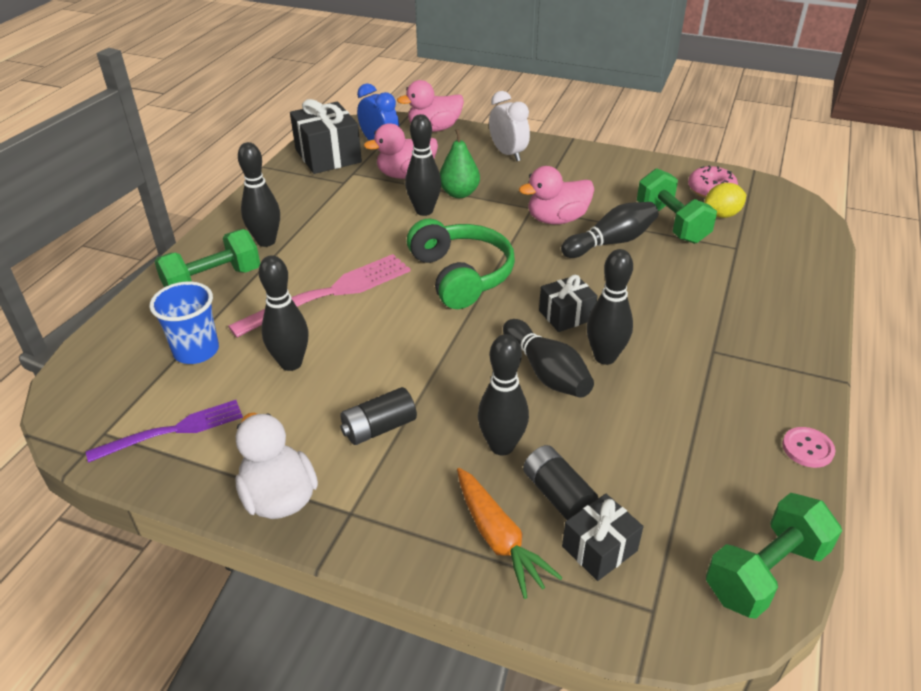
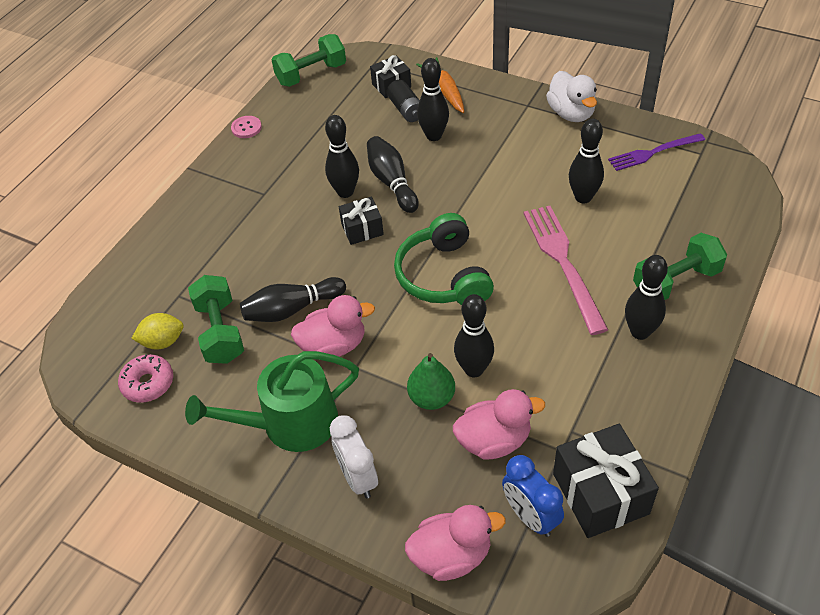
camera: 170 degrees left, 10 degrees up
blue cup [150,281,219,364] -> none
pink fork [228,254,411,338] -> pink fork turned 105 degrees clockwise [523,206,608,335]
black battery [340,387,417,445] -> none
none -> green watering can [185,351,359,452]

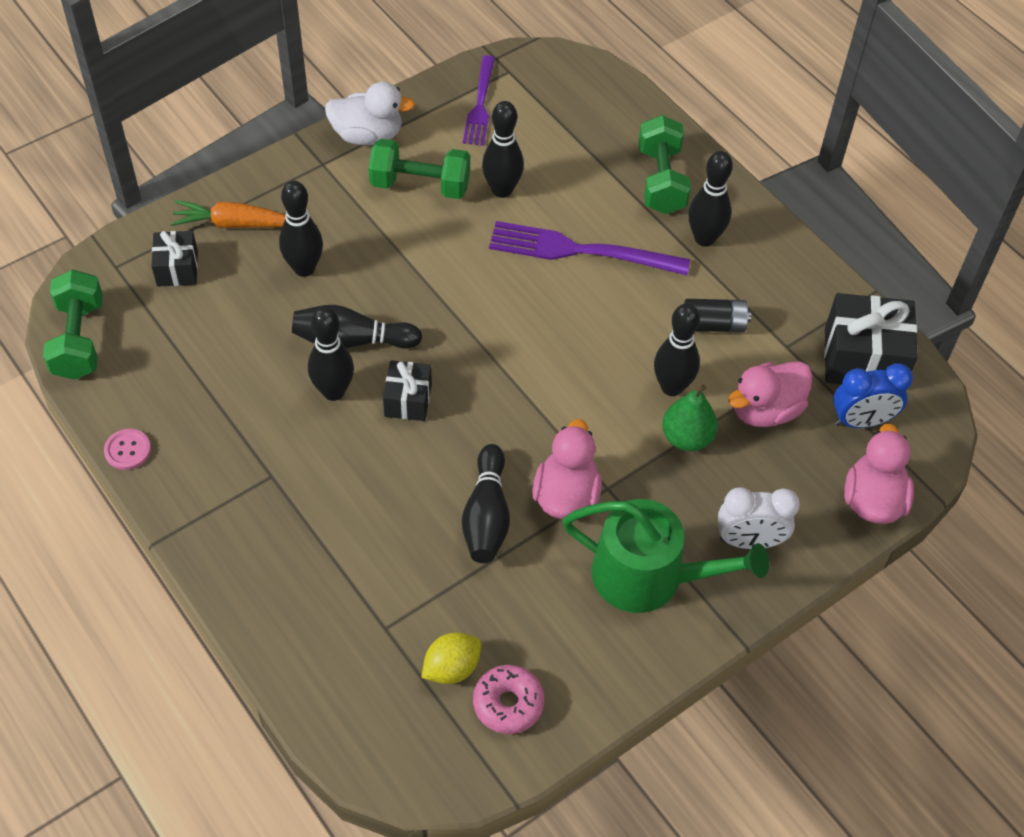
camera: 70 degrees left, 5 degrees up
yellow lemon [131,313,184,350] -> yellow lemon turned 45 degrees clockwise [421,632,481,684]
green watering can [185,351,359,452] -> green watering can turned 75 degrees counterclockwise [562,499,769,613]
green dumbbell [188,275,244,364] -> green dumbbell moved to [368,139,470,199]
black battery [387,80,420,122] -> black battery moved to [684,299,751,332]
green headphones [394,213,494,305] -> none
pink duck [453,389,545,460] -> pink duck turned 135 degrees counterclockwise [728,362,813,427]
pink fork [523,206,608,335] -> purple fork [489,221,690,275]

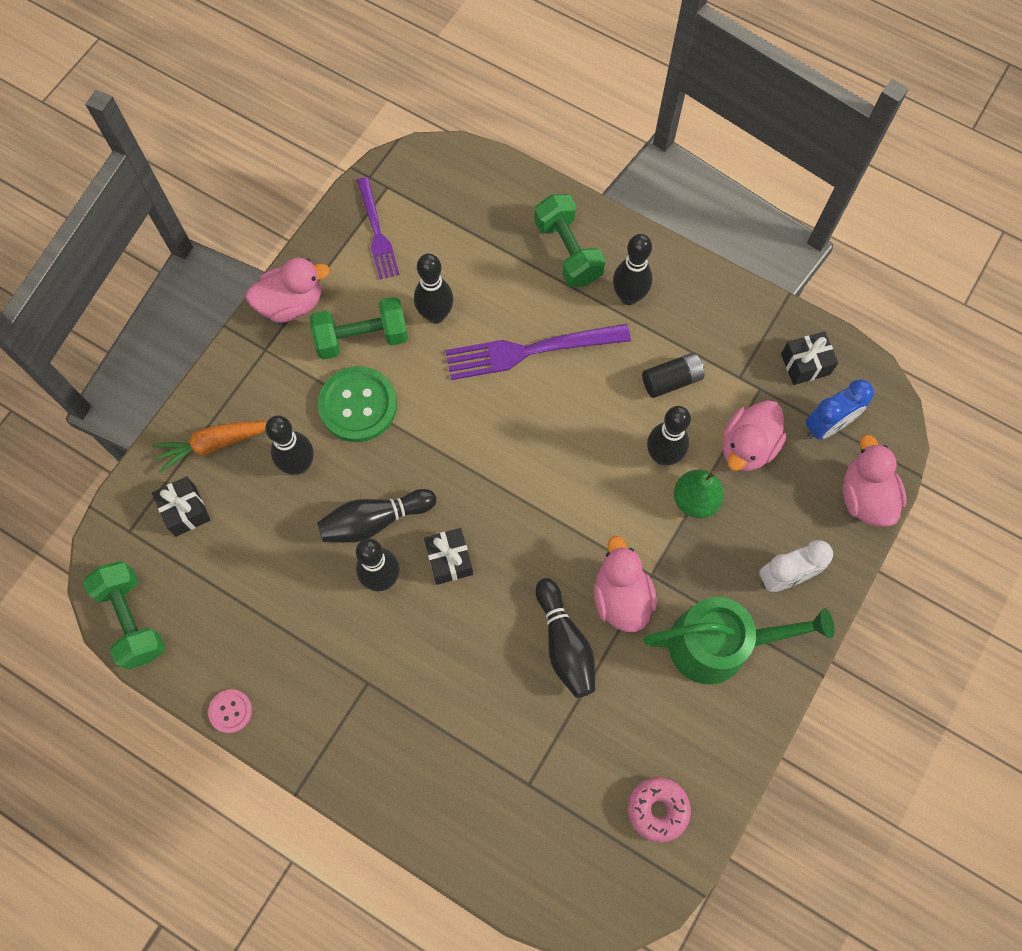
camera: 20 degrees left, 15 degrees up
white duck [325,82,415,145] -> pink duck [246,258,330,323]
yellow lemon [421,632,481,684] -> none
black gift [824,293,918,384] -> black gift [781,332,838,385], size x0.58
none -> green button [318,366,397,442]

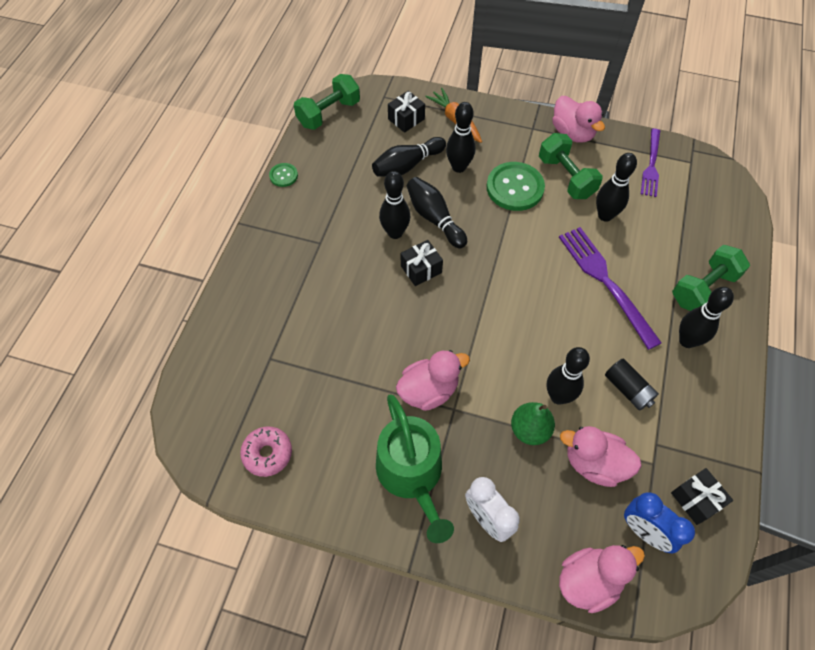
camera: 75 degrees right, 10 degrees down
pink button [208,689,252,733] -> green button [269,163,298,187]
purple fork [357,177,399,279] -> purple fork turned 45 degrees counterclockwise [641,129,660,197]
black bowling pin [536,578,595,698] -> black bowling pin moved to [372,137,446,176]

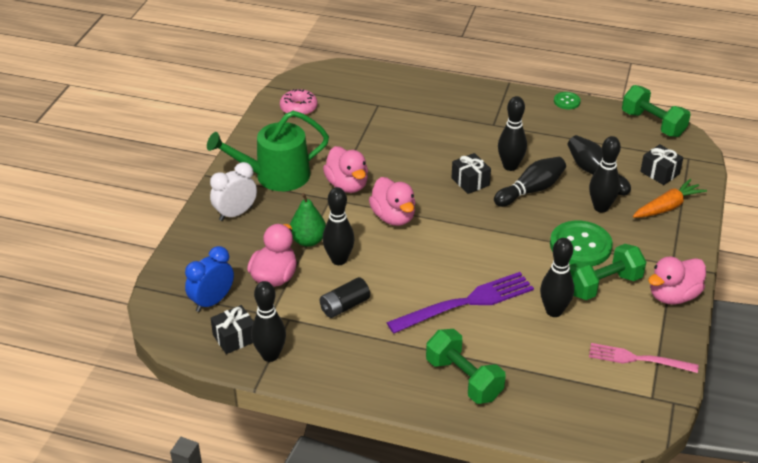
camera: 90 degrees right, 20 degrees down
pink duck [559,545,645,613] -> pink duck moved to [369,177,415,226]
purple fork [641,129,660,197] -> pink fork [589,343,698,373]
black bowling pin [679,287,734,348] -> black bowling pin moved to [251,281,286,362]

